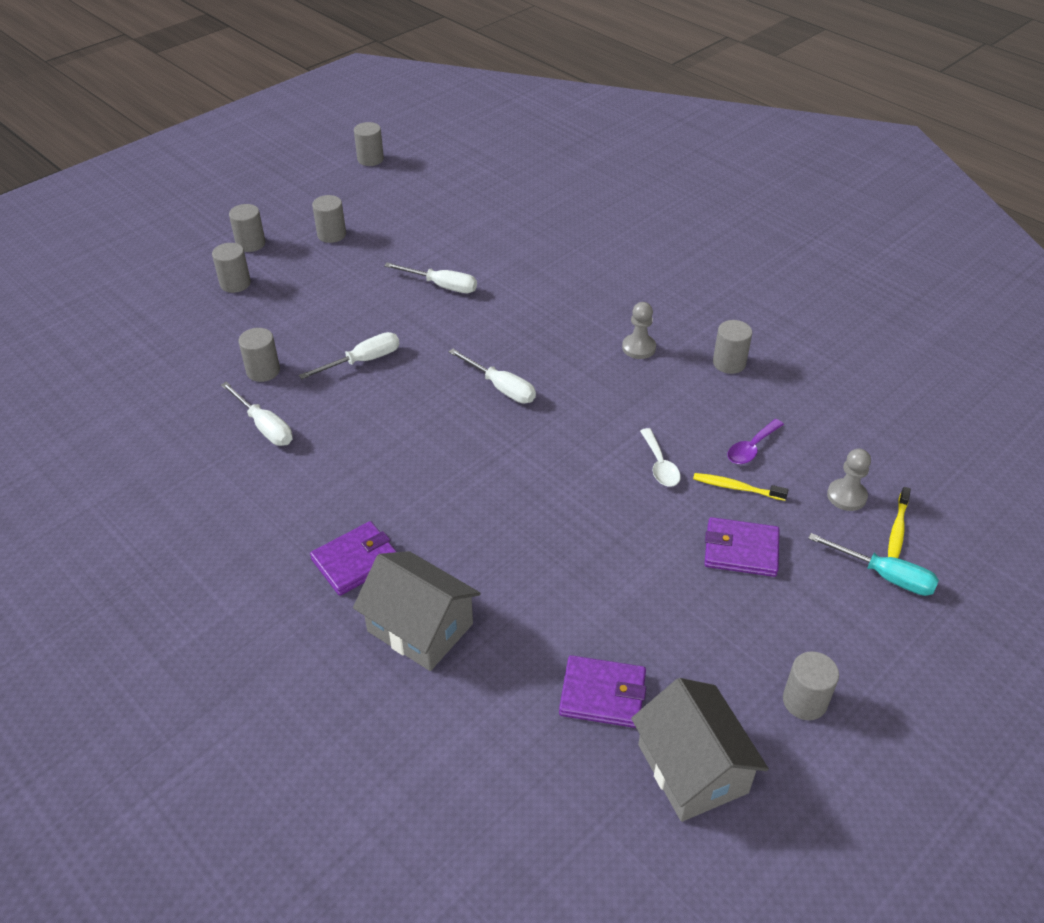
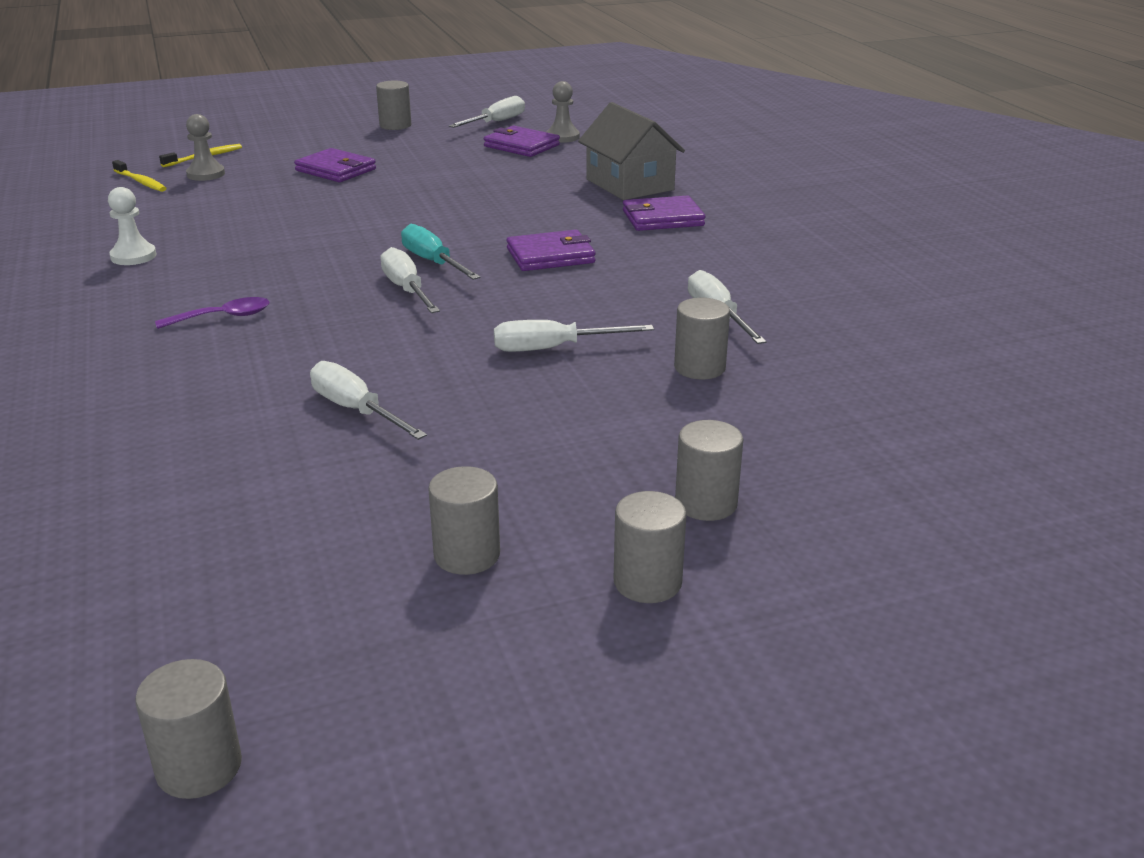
camera: 155 degrees left, 15 degrees down
grey pawn [622,302,656,359] -> grey pawn moved to [546,81,580,143]
grey house [631,678,769,822] -> white screwdriver [449,96,525,128]
white spoon [640,428,680,487] -> none
yellow toothbrush [693,473,788,501] -> yellow toothbrush moved to [112,160,167,192]
grey cylinder [713,320,752,374] -> white pawn [108,187,156,265]
purple spoon [728,419,784,464] -> purple spoon moved to [155,297,269,329]
turquoise screwdriver [808,533,939,596] -> turquoise screwdriver moved to [401,224,481,280]
none -> purple wallet [507,230,596,271]

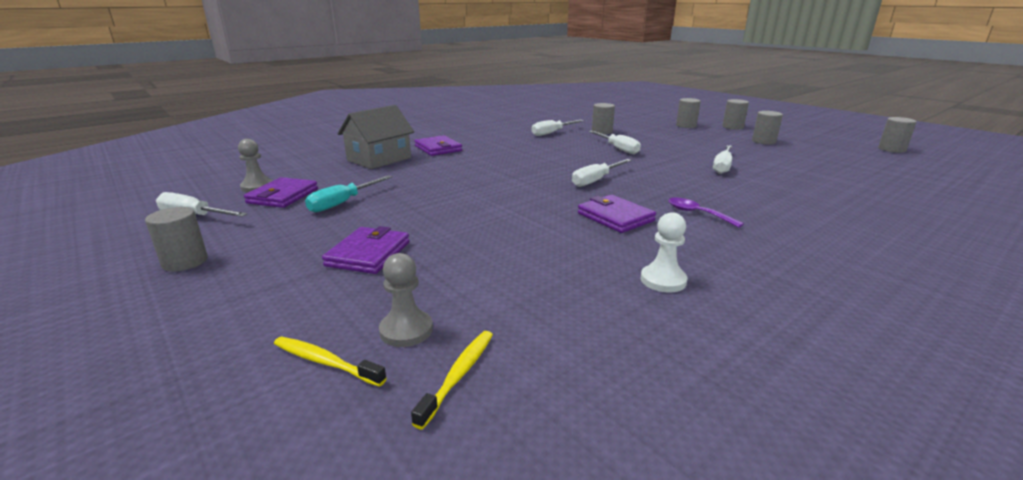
camera: 110 degrees left, 5 degrees down
turquoise screwdriver [401,224,481,280] -> turquoise screwdriver moved to [305,175,392,212]
purple wallet [507,230,596,271] -> purple wallet moved to [578,195,656,233]

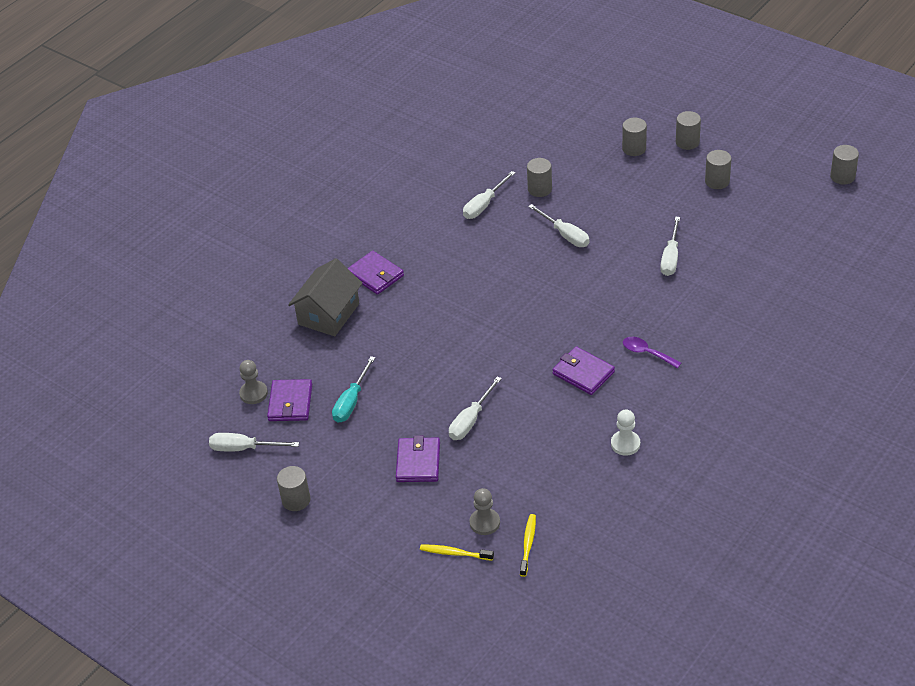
camera: 10 degrees left, 20 degrees up
white screwdriver [572,159,631,187] -> white screwdriver moved to [449,376,502,440]

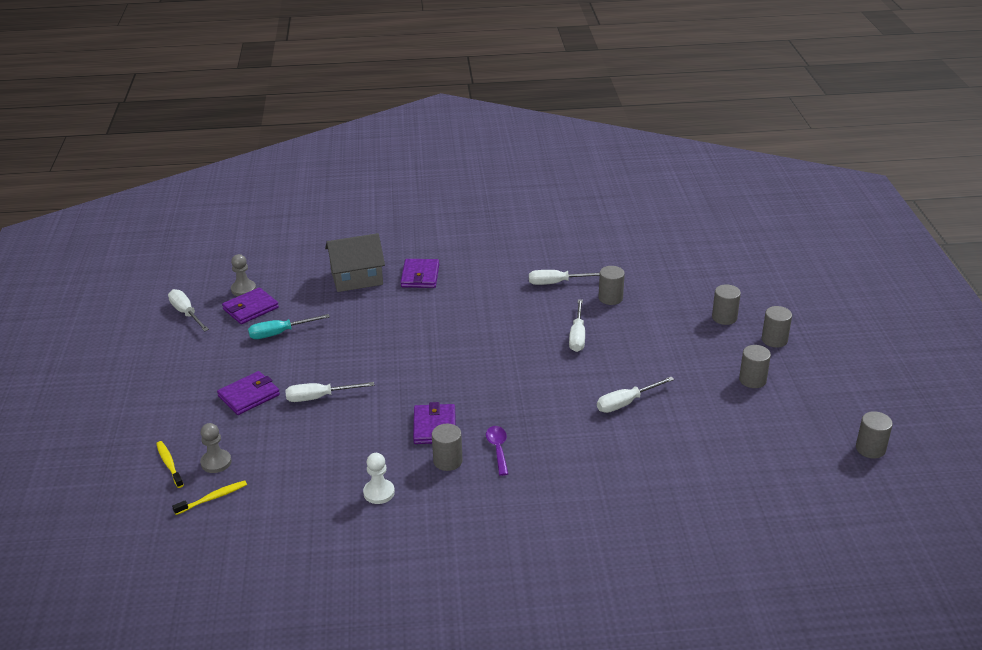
camera: 45 degrees right, 10 degrees down
grey cylinder [277,466,311,511] -> grey cylinder moved to [432,424,463,471]

